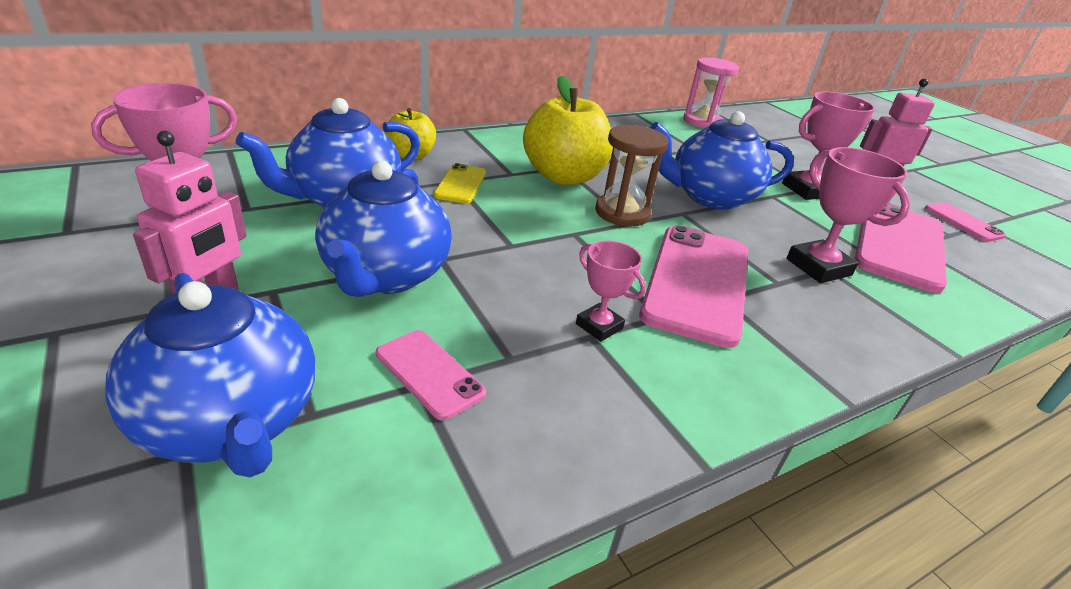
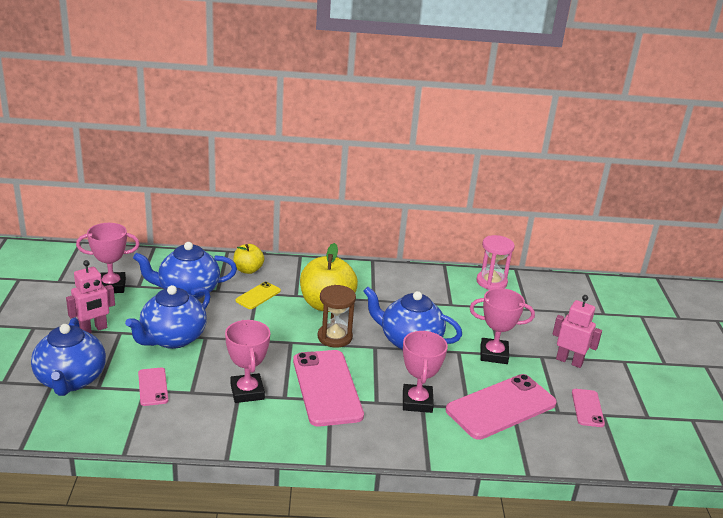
camera: 30 degrees right, 5 degrees down
pink trophy [576,241,646,342] -> pink trophy [225,320,270,403], size x1.64
pink phone [639,225,748,348] -> pink phone turned 60 degrees counterclockwise [293,350,364,426]

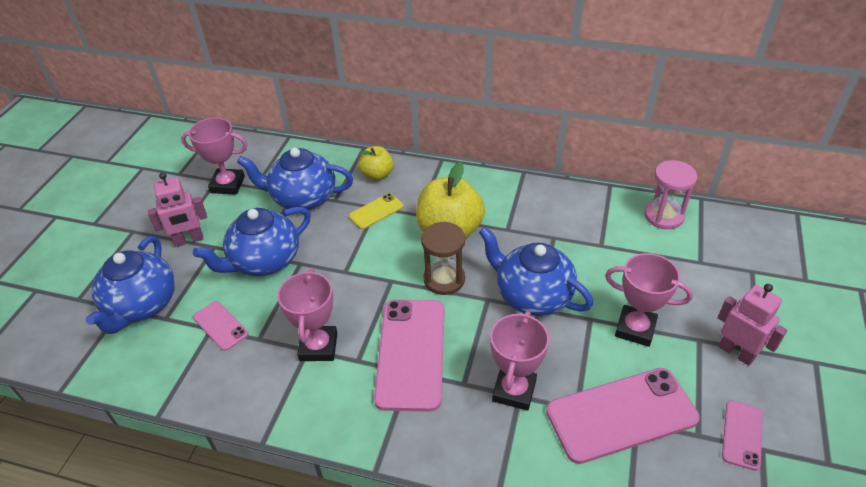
camera: 20 degrees right, 15 degrees up
pink phone [138,367,168,406] -> pink phone turned 45 degrees counterclockwise [193,301,248,351]

